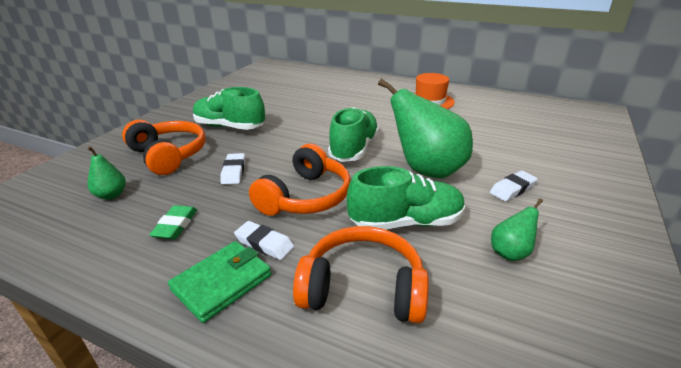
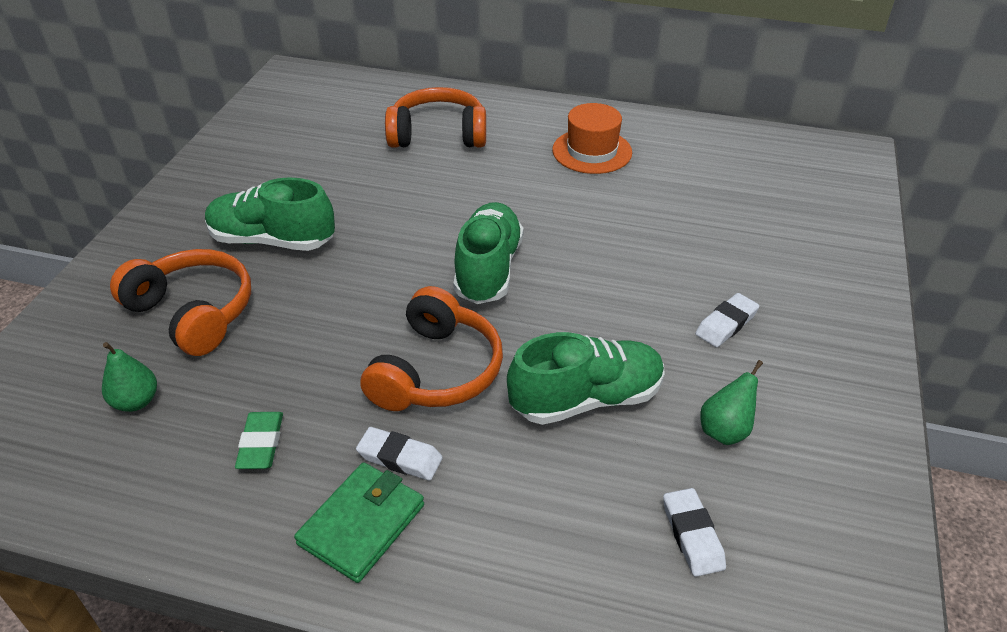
camera: 10 degrees left, 10 degrees up
white eraser [220,153,245,184] -> white eraser moved to [663,488,726,577]
orange headphones [293,226,429,323] -> orange headphones moved to [385,87,486,148]
green pear [378,79,473,179] -> none

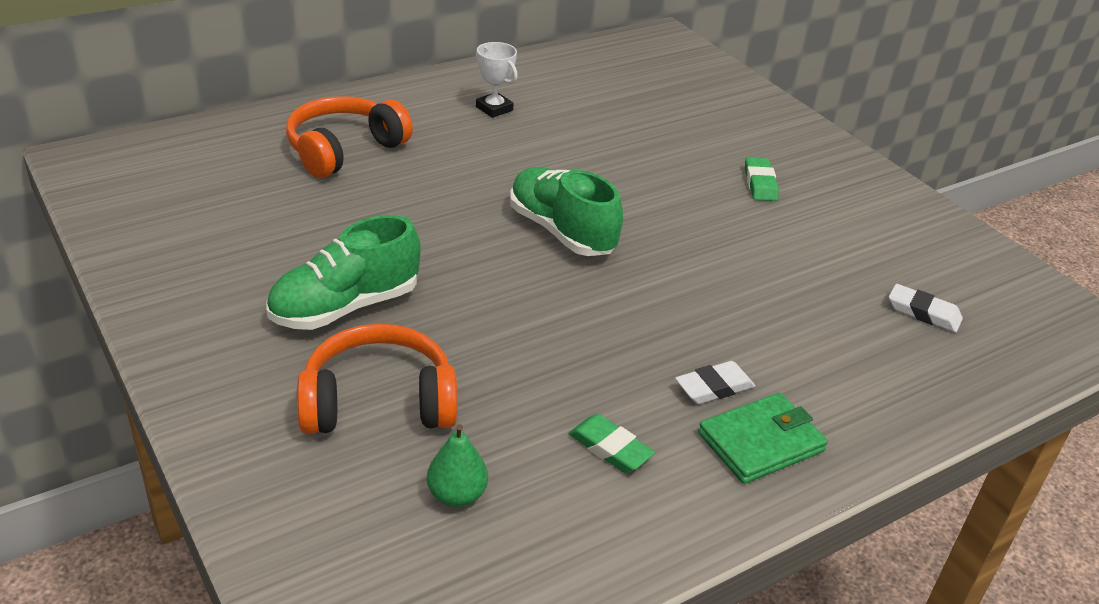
camera: 50 degrees left, 5 degrees down
green wallet [294,462,424,583] -> green wallet turned 75 degrees clockwise [698,393,828,484]
orange headphones [360,286,503,411] -> none
green shoe [507,332,665,425] -> none
orange hat [552,103,632,174] -> white trophy [476,42,518,118]
white eraser [695,293,759,347] -> green eraser [745,157,779,201]
green pear [700,360,763,445] -> none

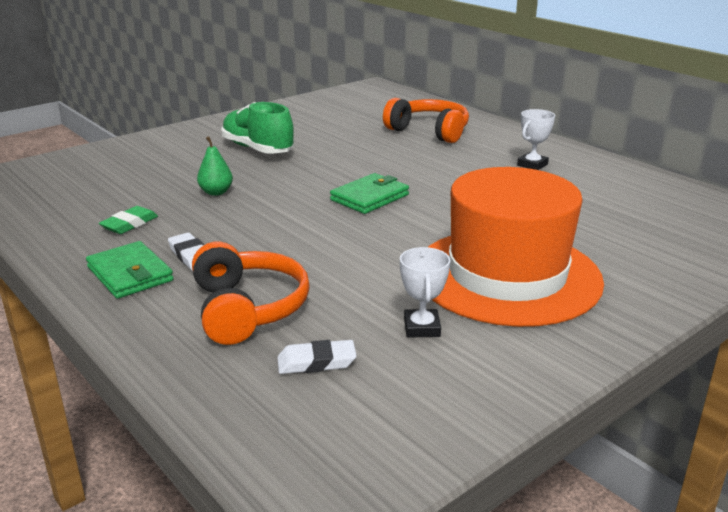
camera: 85 degrees right, 10 degrees down
orange headphones [297,324,458,434] -> orange headphones moved to [192,242,310,345]
green pear [427,424,488,507] -> green pear moved to [197,136,233,196]
green shoe [510,167,623,256] -> green wallet [330,173,409,214]
green eraser [745,157,779,201] -> orange hat [428,167,604,327]
white eraser [889,284,963,332] -> white eraser turned 60 degrees clockwise [277,340,357,374]
none -> white trophy [400,247,450,338]

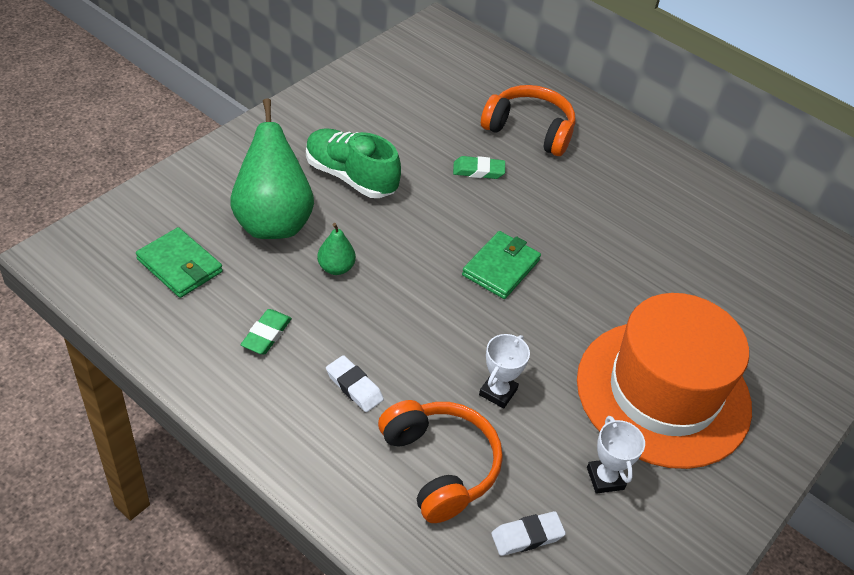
camera: 15 degrees left, 20 degrees up
green wallet [86,241,174,299] -> green wallet moved to [136,227,223,298]
white trophy [517,109,555,170] -> white trophy moved to [479,334,530,408]
none -> green pear [231,98,314,239]
none -> green eraser [453,156,505,179]

